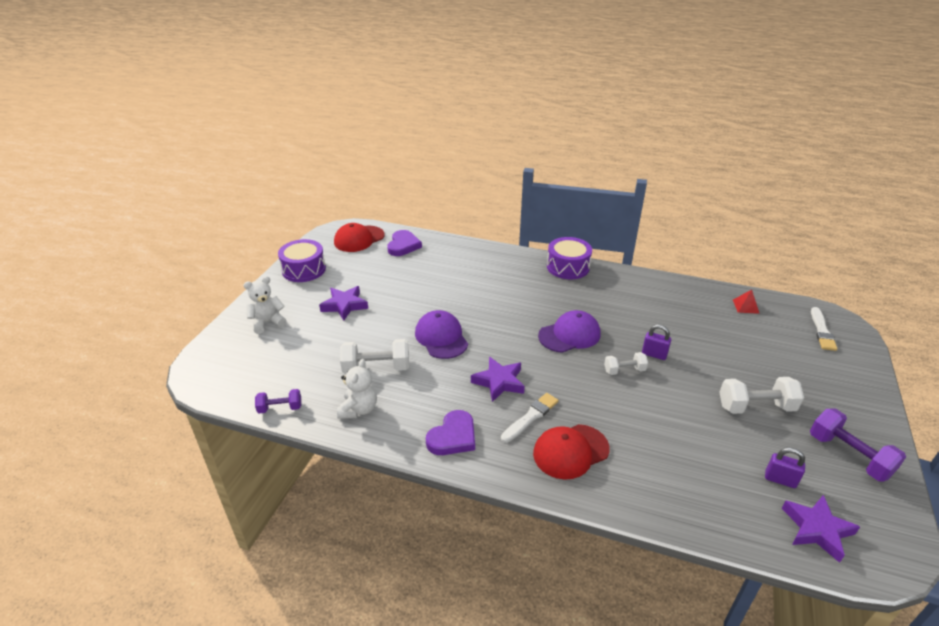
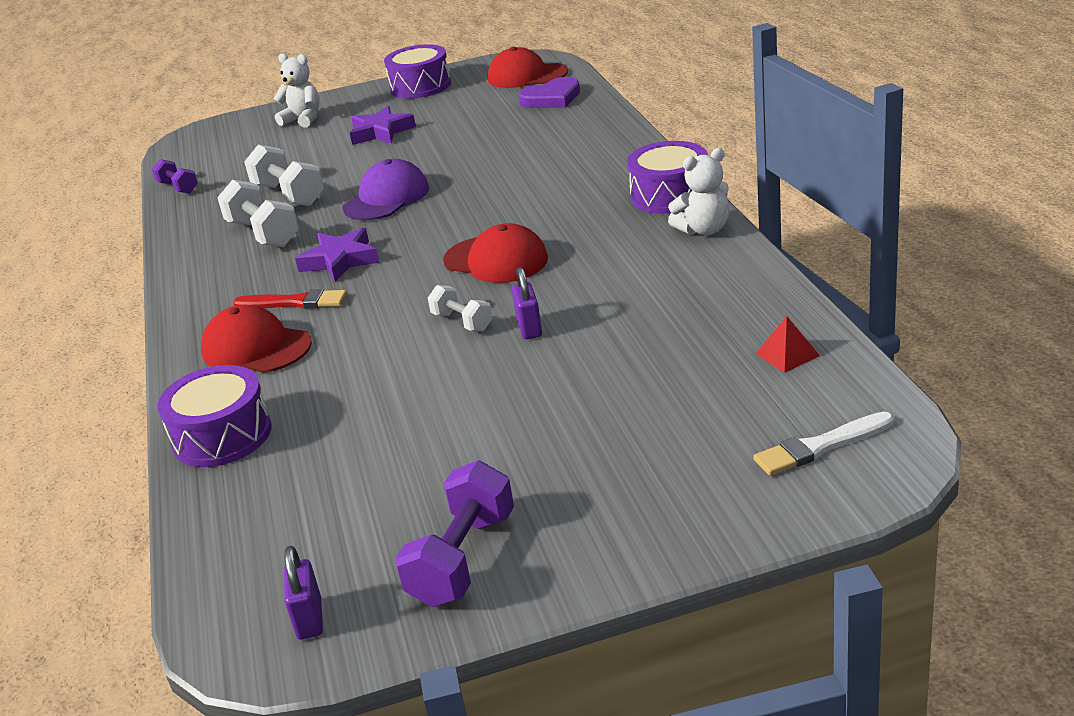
camera: 60 degrees right, 5 degrees down
white teddy bear [337,359,377,419] -> white teddy bear moved to [668,148,729,235]
purple heart [426,410,475,455] -> none
white brush [501,393,559,443] -> red brush [233,289,347,309]
purple cap [538,310,601,353] -> red cap [443,223,548,283]
white dumbbell [719,377,804,414] -> white dumbbell moved to [217,180,299,247]
purple padlock [765,448,805,488] -> purple padlock moved to [284,546,323,640]
purple star [782,495,860,563] -> none
none -> purple drum [157,365,272,467]

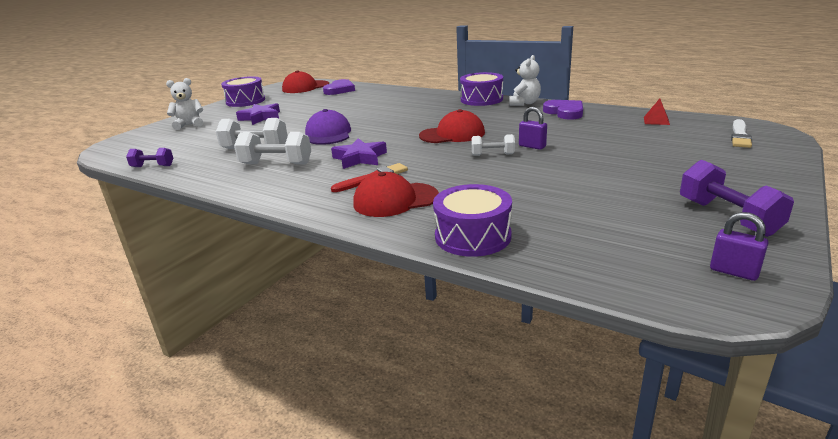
camera: 45 degrees left, 5 degrees down
none -> purple heart [543,100,583,120]

